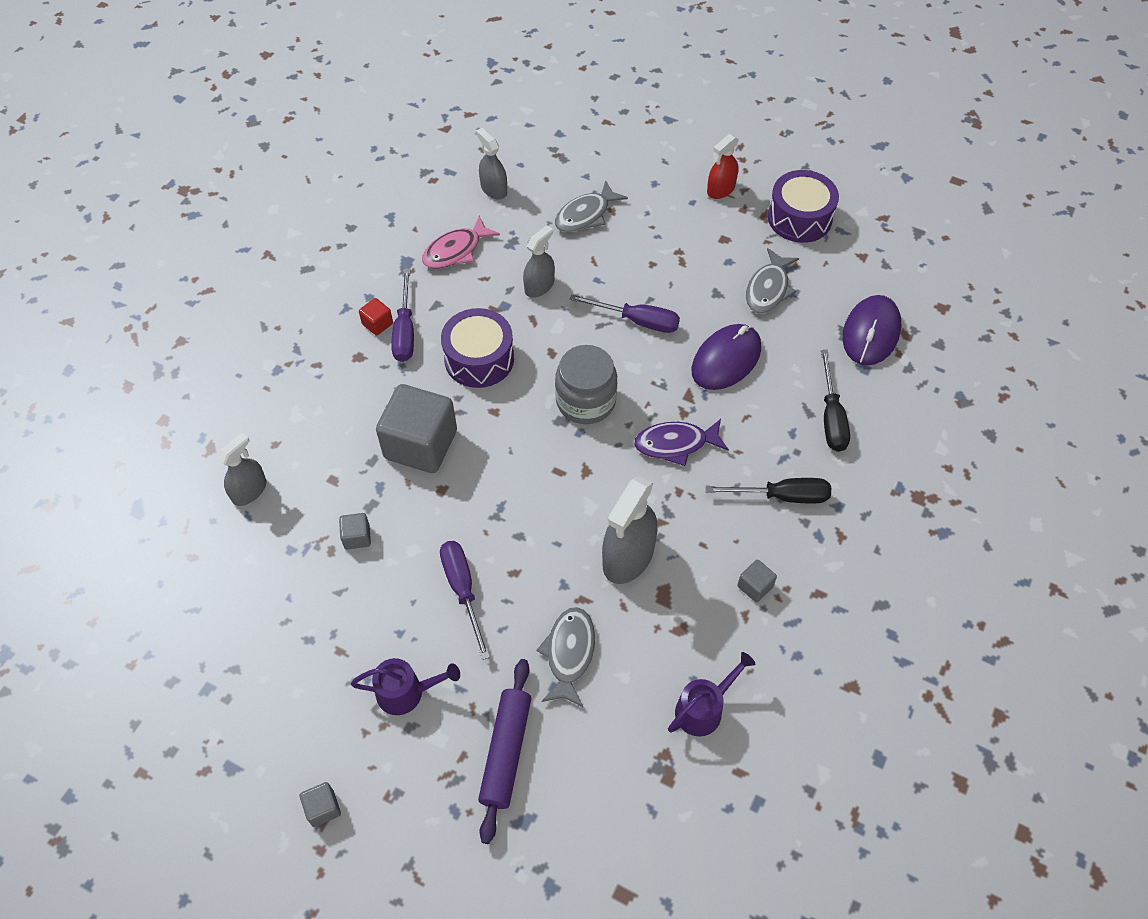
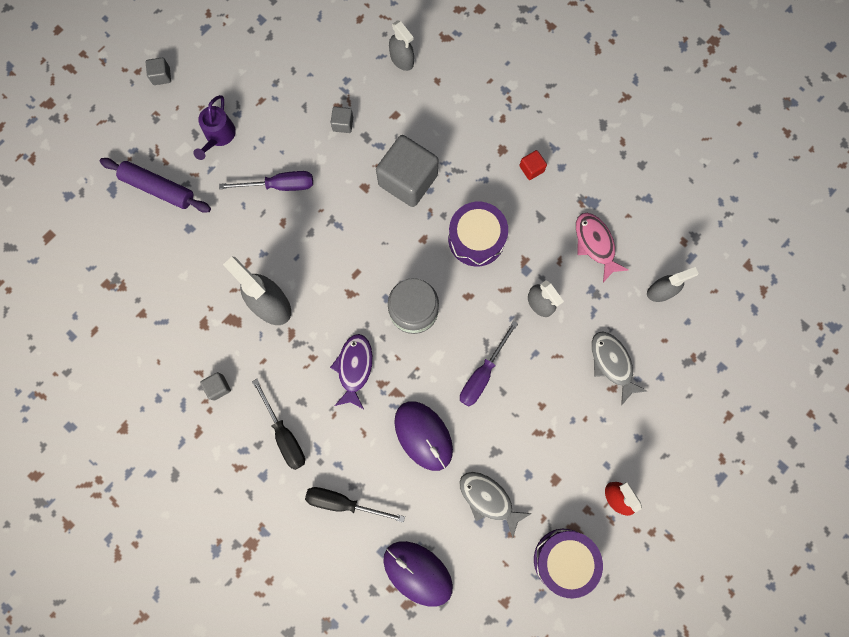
camera: 105 degrees right, 20 degrees up
purple screwdriver [391,269,414,362] -> none
grey fish [536,607,595,708] -> none
purple watering can [668,652,755,737] -> none
black screwdriver [705,478,831,504] -> black screwdriver turned 45 degrees counterclockwise [252,379,305,470]

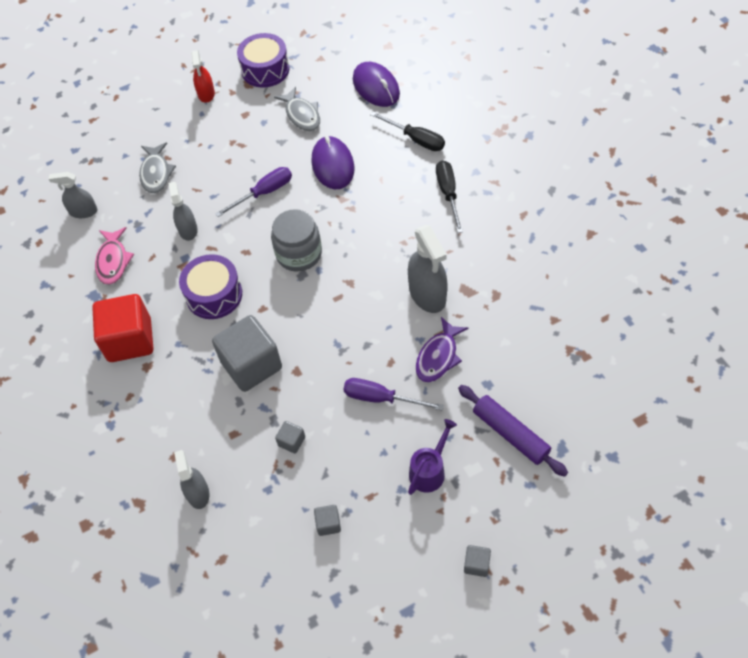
camera: 155 degrees left, 20 degrees down
grey cube [200,372,231,401] -> grey cube moved to [314,505,341,536]
purple fish [330,334,373,409] -> purple fish moved to [416,317,468,382]
red cube [519,150,547,180] -> red cube [92,294,153,362], size x2.34

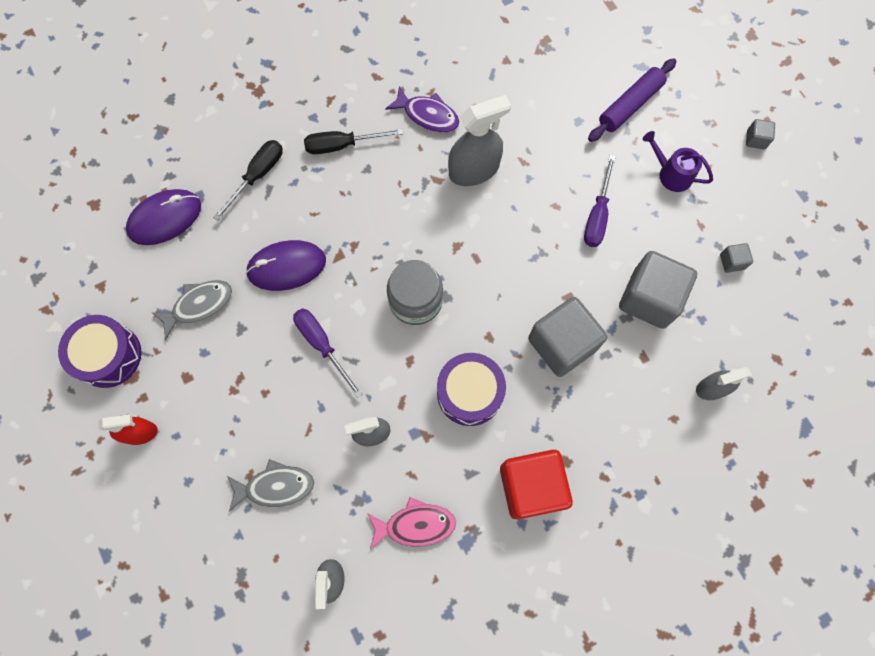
camera: 95 degrees left, 15 degrees up
grey cube [275,421,305,454] -> grey cube [619,251,697,329], size x2.34
purple fish [416,317,468,382] -> purple fish moved to [385,86,459,132]

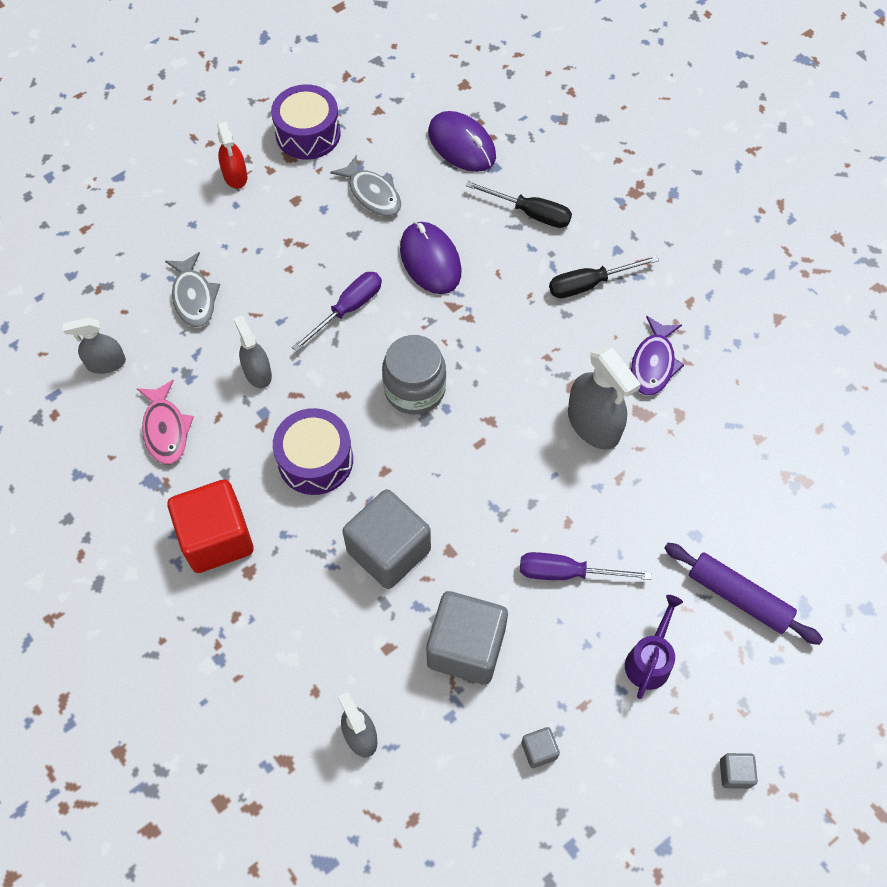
camera: 80 degrees right, 10 degrees down
black screwdriver [304,129,403,154] -> black screwdriver turned 90 degrees counterclockwise [549,255,659,298]

